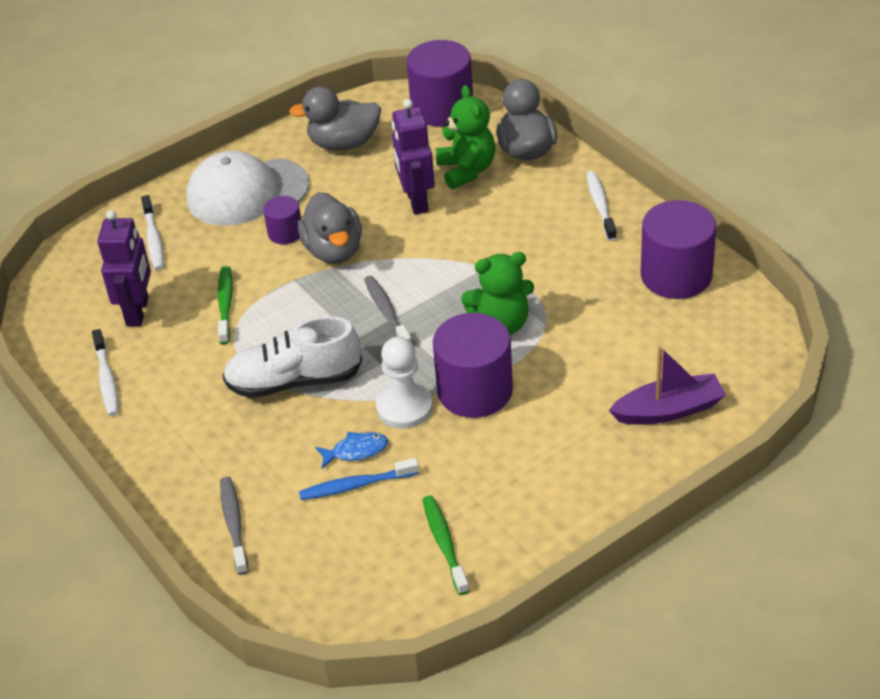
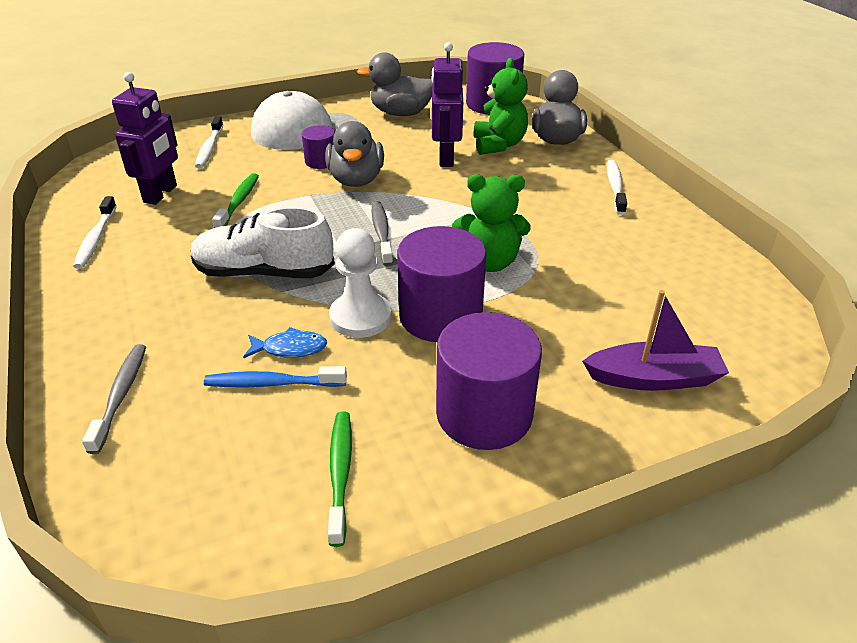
camera: 10 degrees right, 5 degrees down
purple cylinder [641,200,716,299] -> purple cylinder moved to [436,312,542,450]

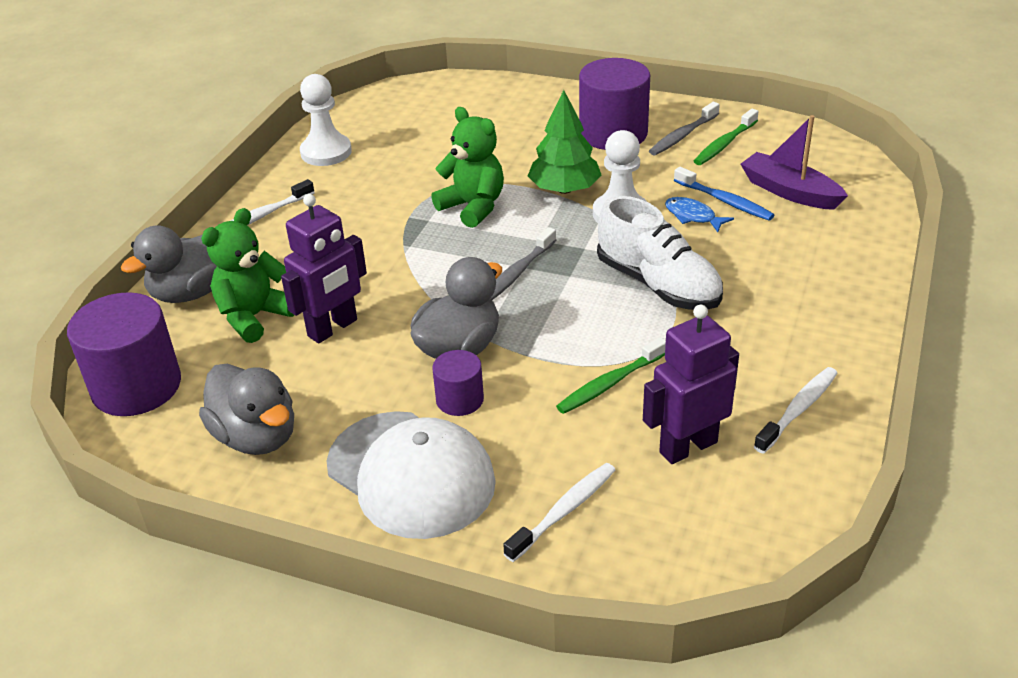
camera: 135 degrees left, 0 degrees up
grey toothbrush [82,344,146,454] -> grey toothbrush moved to [649,102,720,155]
purple cylinder [397,226,486,342] -> green tree [528,90,602,194]
purple boat [582,290,729,391] -> purple boat moved to [741,115,848,210]
none -> white pawn [300,74,352,166]

